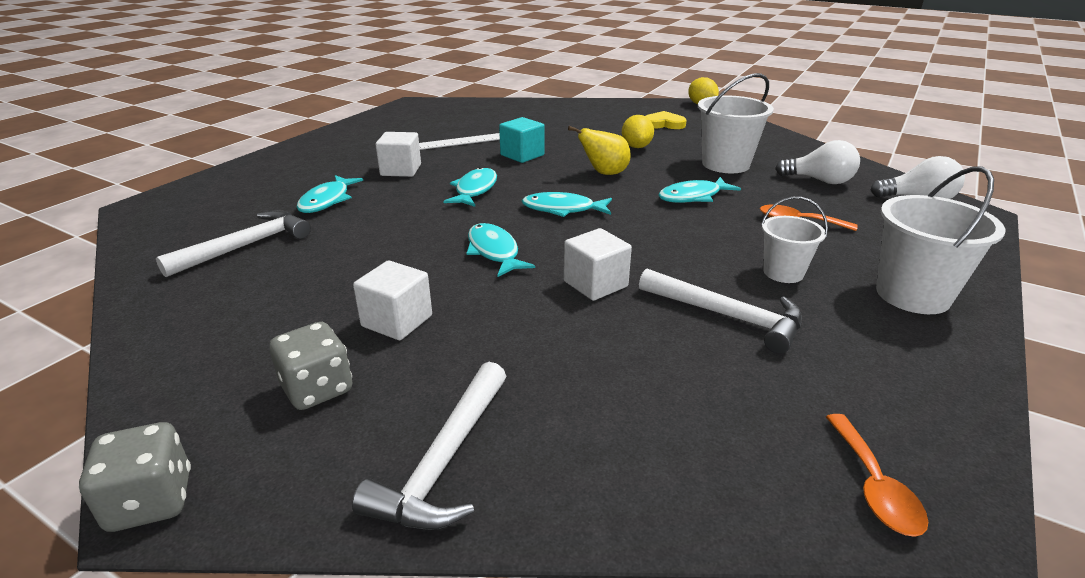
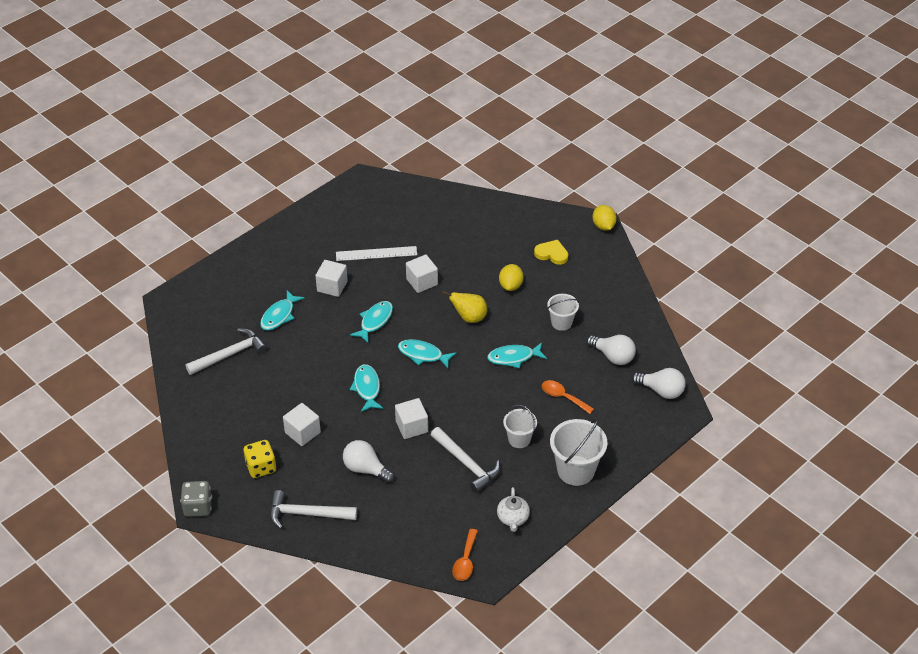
camera: 15 degrees right, 15 degrees up
grey dice [269,322,352,410] -> yellow dice [244,440,277,478]
white hammer [352,362,506,530] -> white hammer turned 60 degrees clockwise [270,490,357,529]
turquoise cube [499,117,545,163] -> white cube [406,255,438,293]
white bucket [698,73,774,173] -> white bucket [547,294,579,331], size x0.61
none -> white light bulb [343,440,395,483]
none -> white teapot [497,487,530,532]

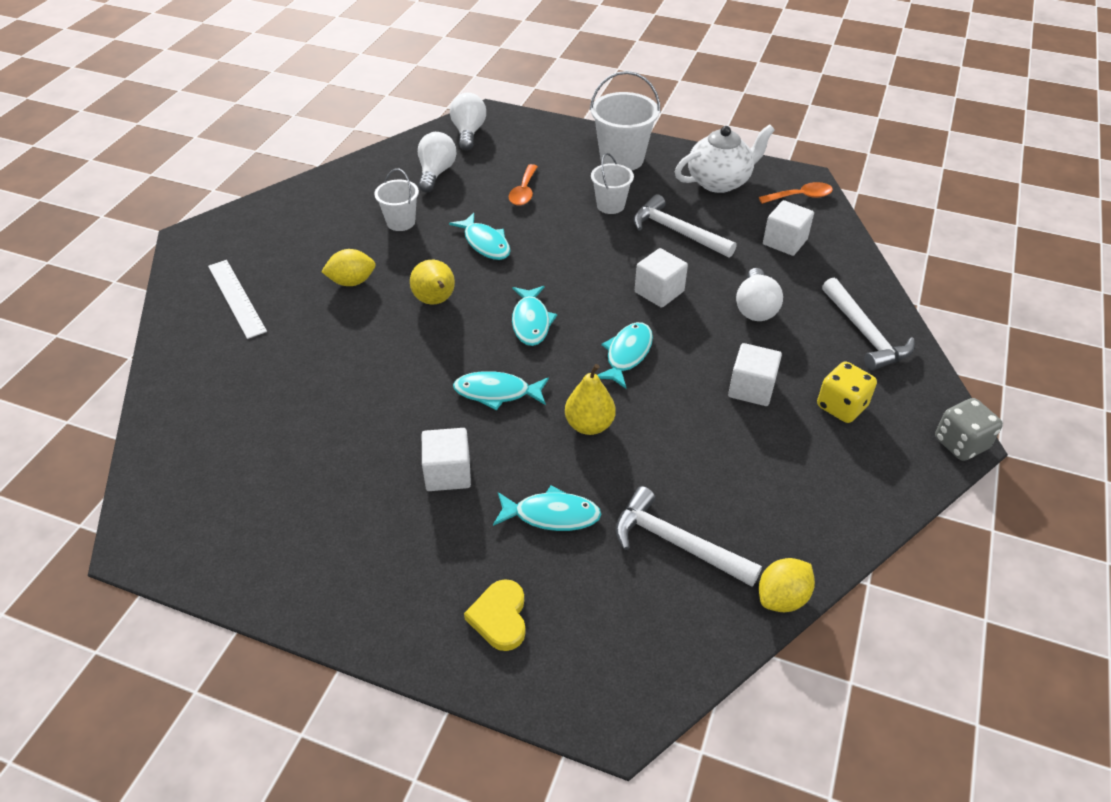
camera: 115 degrees left, 0 degrees up
white ruler [336,246,417,261] -> white ruler moved to [208,260,267,339]
turquoise fish [350,364,383,412] -> turquoise fish turned 150 degrees clockwise [597,322,653,389]
white cube [406,255,438,293] -> white cube moved to [763,200,814,256]
white hammer [431,427,500,493] -> white hammer turned 75 degrees counterclockwise [633,194,737,258]
white teapot [497,487,530,532] -> white teapot [675,124,775,193], size x1.69
yellow heart [534,240,568,265] -> yellow heart moved to [464,579,526,651]
yellow lemon [593,205,617,231] -> yellow lemon moved to [759,558,815,612]
none -> yellow pear [565,364,616,435]

